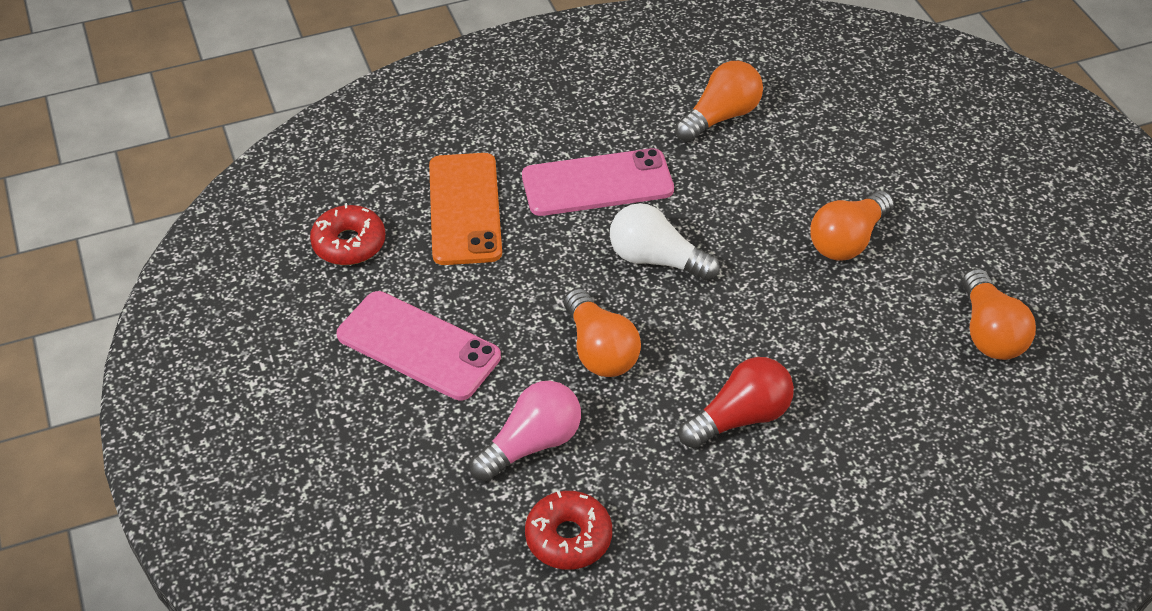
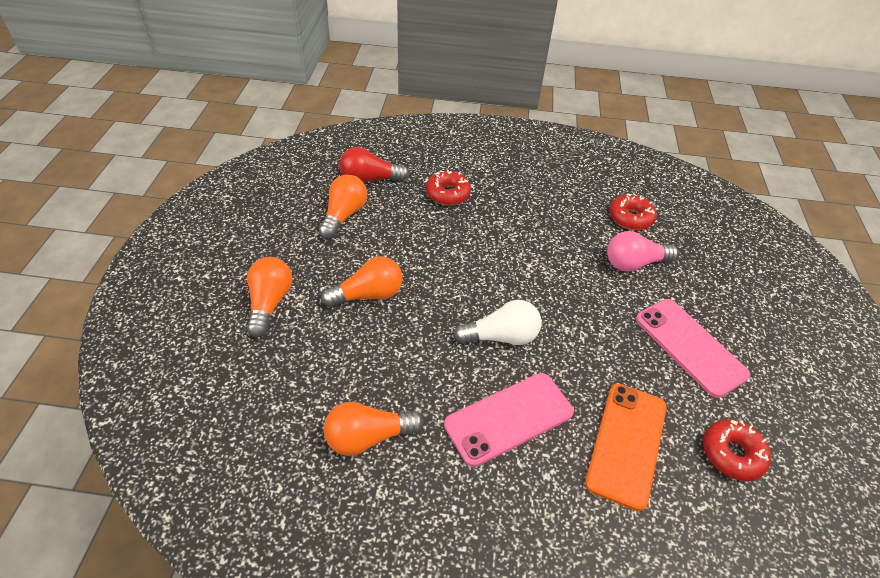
camera: 155 degrees left, 0 degrees up
pink phone [522,148,674,216] -> pink phone turned 45 degrees counterclockwise [444,373,574,467]
orange light bulb [564,288,641,377] -> orange light bulb moved to [247,257,293,337]
white light bulb [610,203,720,281] -> white light bulb turned 60 degrees counterclockwise [454,300,542,345]
red light bulb [679,357,794,448] -> red light bulb moved to [339,147,409,183]
none -> red donut [426,170,471,205]

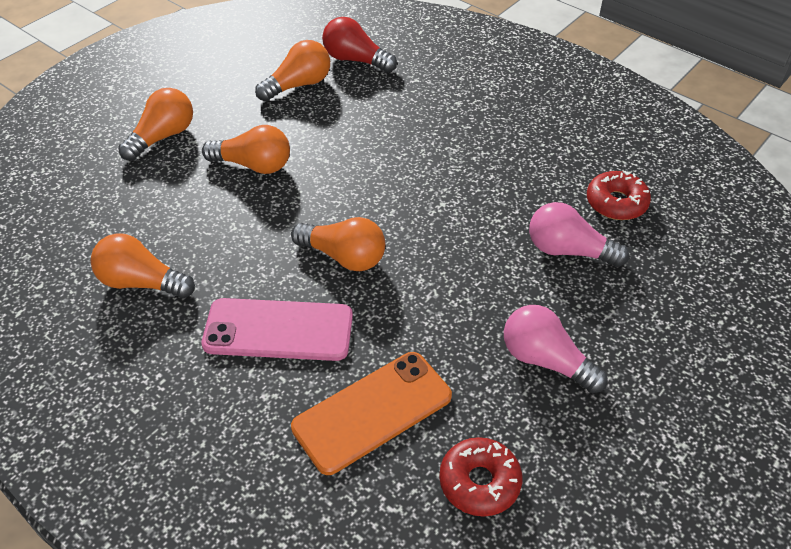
camera: 35 degrees right, 0 degrees up
red donut [426,170,471,205] -> none
white light bulb [454,300,542,345] -> orange light bulb [291,217,385,271]
pink phone [636,299,750,398] -> pink light bulb [504,305,608,393]

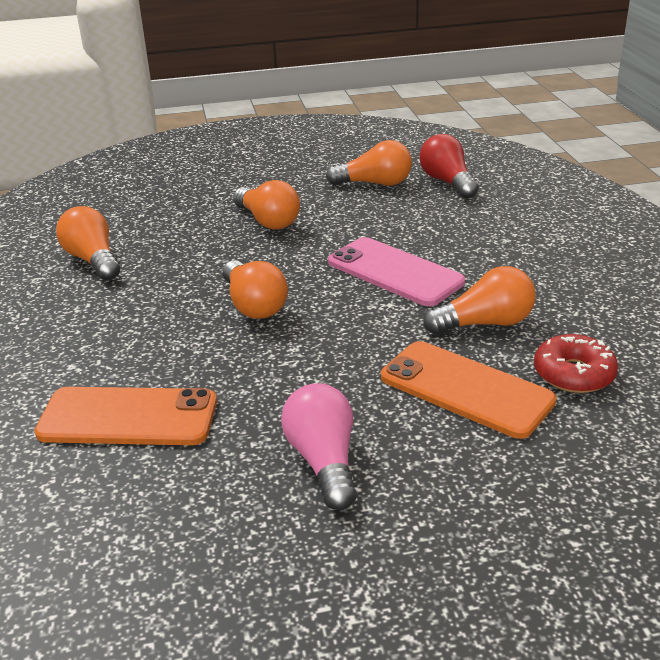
camera: 40 degrees right, 15 degrees down
orange light bulb [118,88,193,161] -> orange light bulb moved to [423,266,536,334]
pink phone [201,298,353,361] -> pink phone moved to [328,237,465,306]
red donut [439,437,522,517] -> none
pink light bulb [529,202,629,267] -> orange phone [381,341,557,439]

